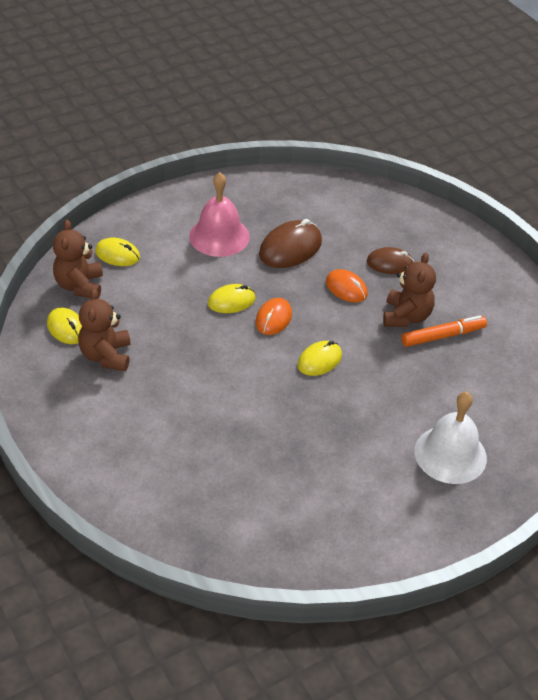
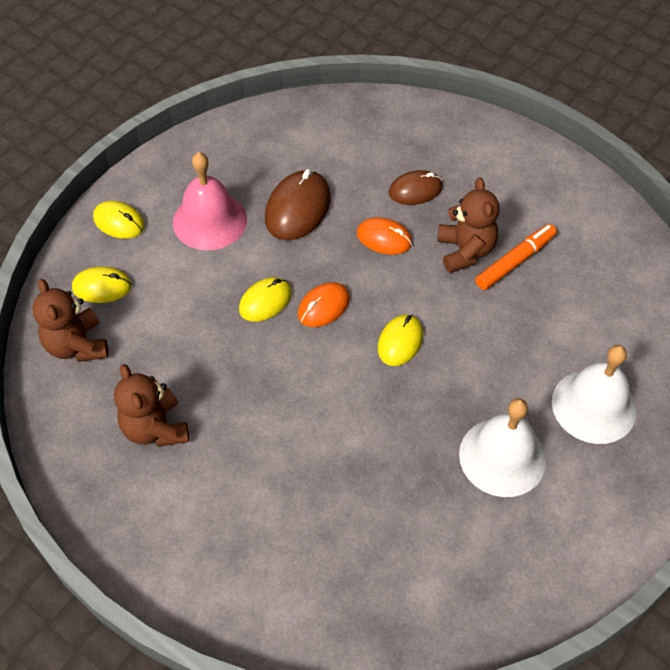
camera: 20 degrees left, 10 degrees up
yellow mouse [47,308,82,344] -> yellow mouse moved to [93,201,145,239]
orange mouse [255,298,292,335] -> orange mouse turned 45 degrees clockwise [298,282,350,327]
none -> white bell [459,398,546,497]

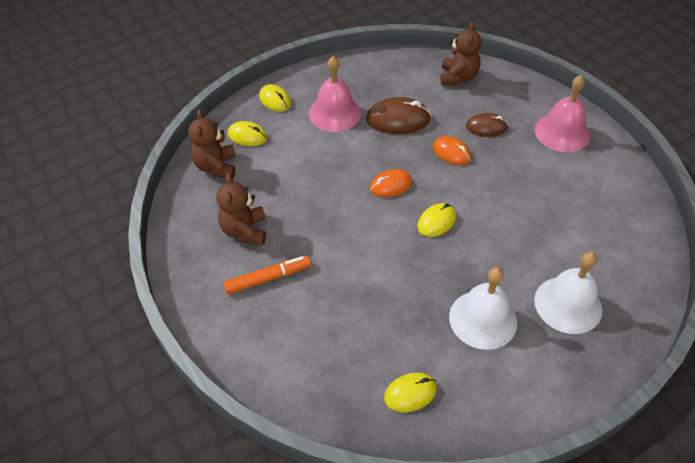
camera: 20 degrees right, 5 degrees down
yellow mouse [239,277,292,322] -> yellow mouse moved to [384,373,437,412]
brown mouse [265,169,331,240] -> brown mouse turned 45 degrees clockwise [366,97,431,134]
brown teddy bear [437,177,500,273] -> brown teddy bear moved to [440,21,482,86]
orange marker [475,224,557,290] -> orange marker moved to [223,256,311,294]
none -> pink bell [535,75,590,152]

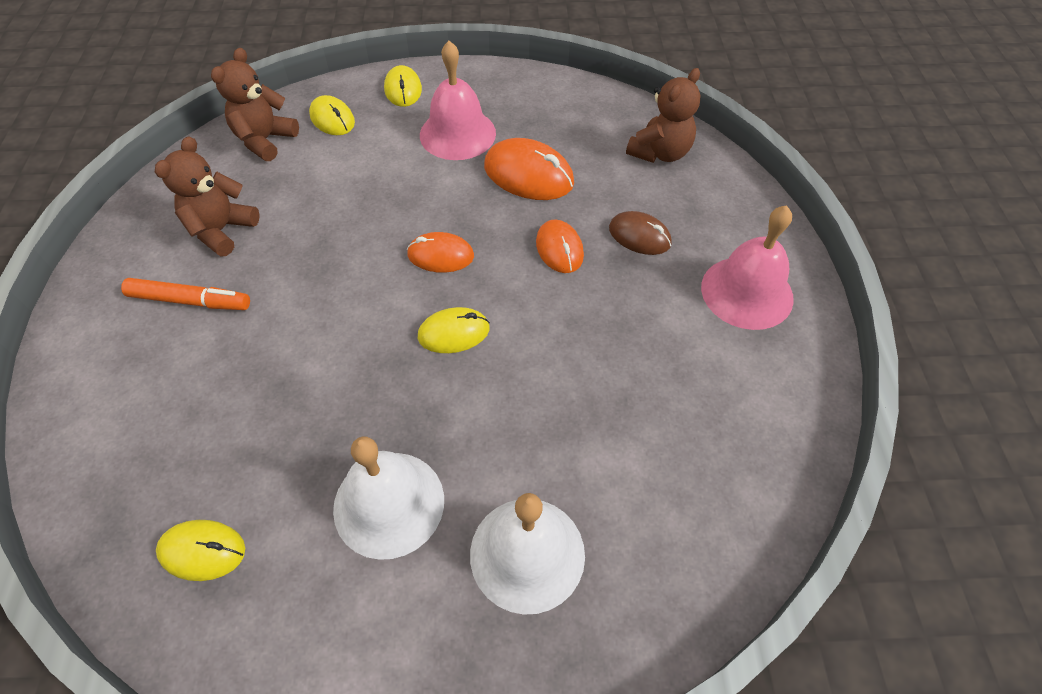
camera: 30 degrees right, 5 degrees up
brown mouse [366,97,431,134] -> orange mouse [484,138,574,200]

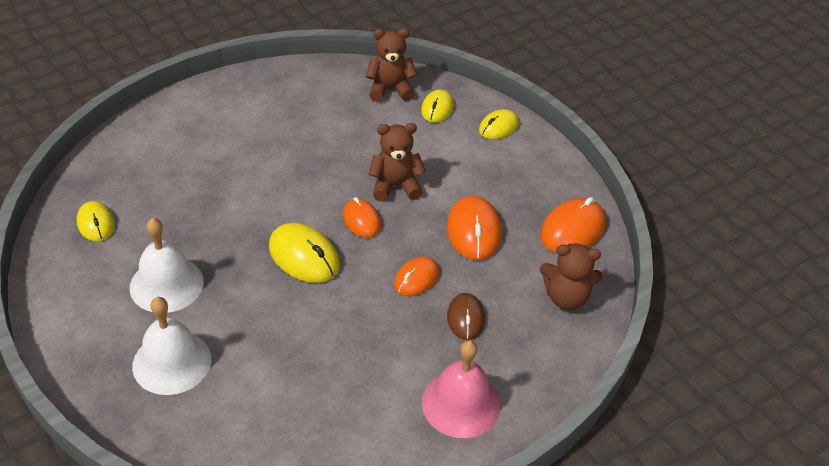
camera: 55 degrees right, 10 degrees down
orange marker [121,278,250,310] -> none
brown teddy bear [155,136,260,257] -> brown teddy bear moved to [368,123,426,202]
yellow mouse [418,307,490,353] -> yellow mouse [269,223,340,283], size x1.57
pink bell [420,41,496,160] -> none
none -> orange mouse [540,197,606,253]

